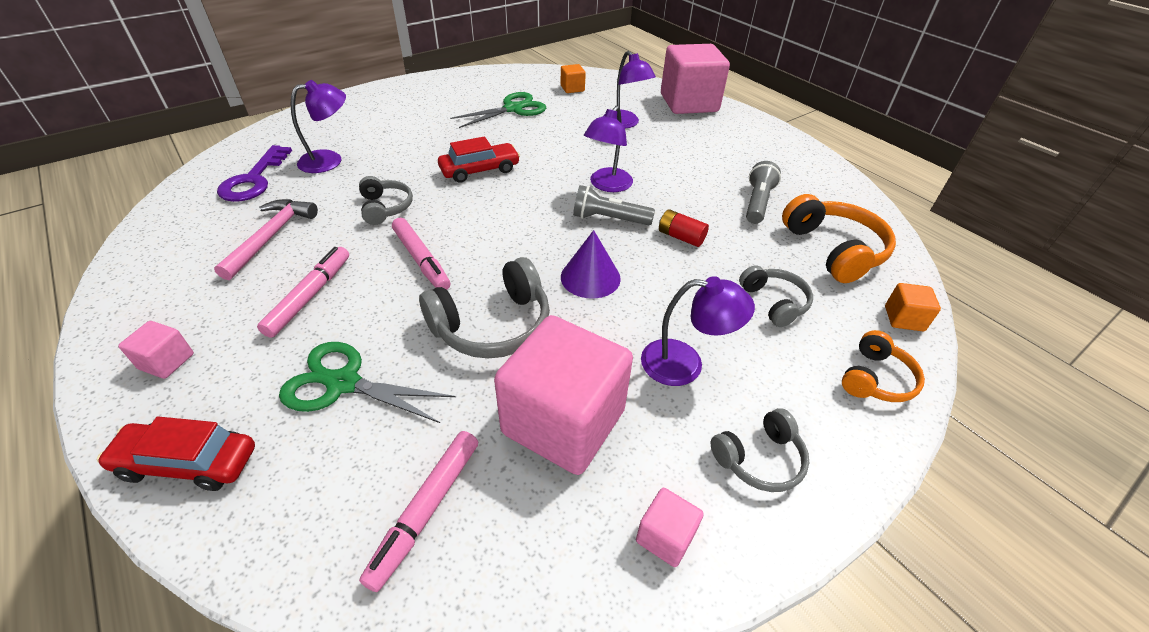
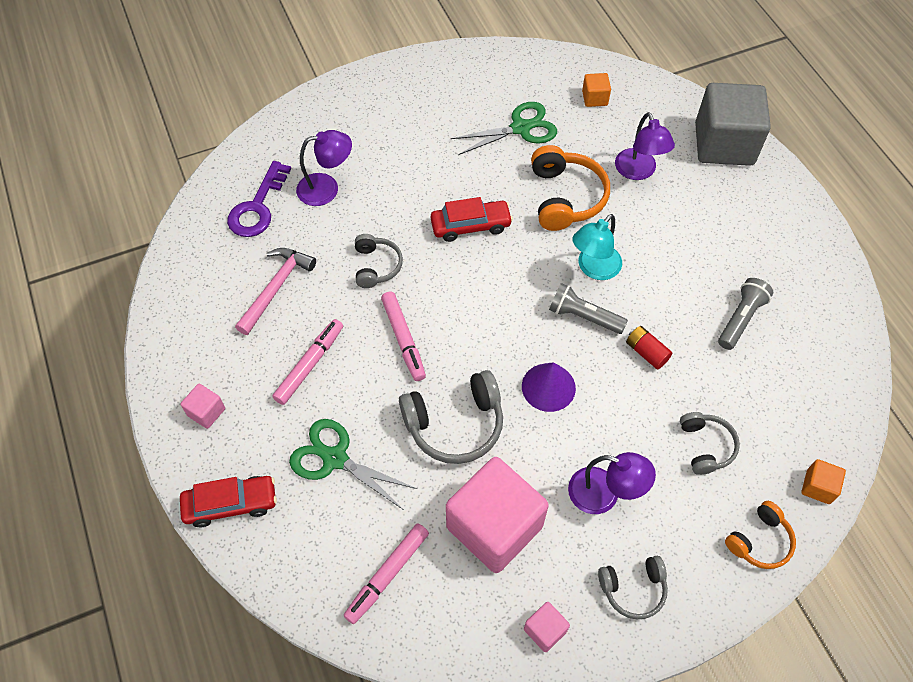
camera: 15 degrees right, 15 degrees up
red car [97,416,255,491] -> red car turned 150 degrees clockwise [180,476,277,527]
purple lamp [584,106,633,192] -> turquoise lamp [572,214,622,280]
pink cube [661,44,730,114] -> grey cube [695,83,771,166]
orange headphones [782,194,896,283] -> orange headphones moved to [531,145,610,231]

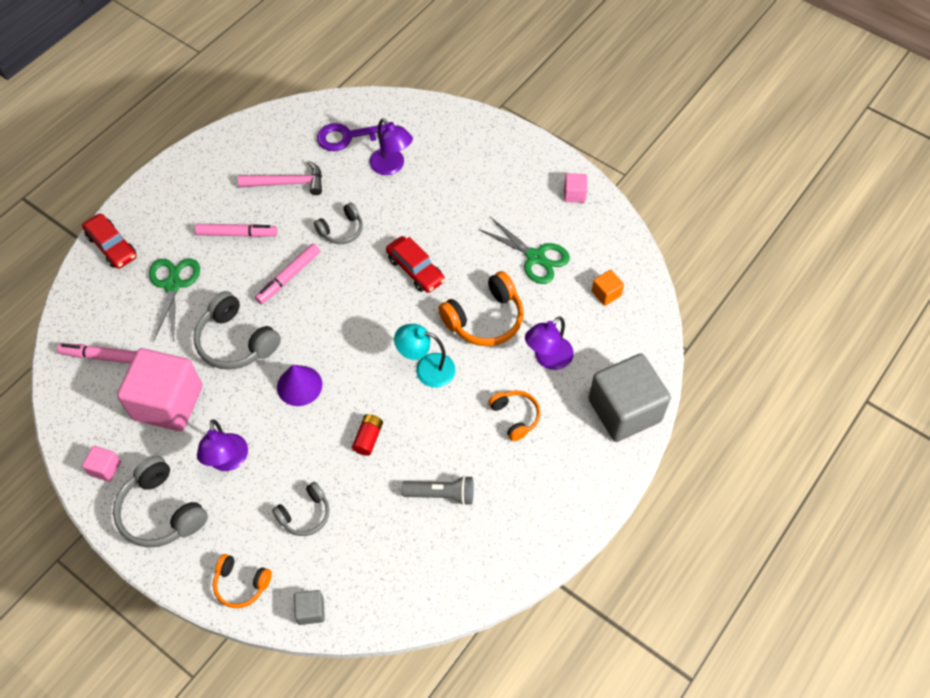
camera: 60 degrees right, 0 degrees up
pink cube [181,384,225,429] -> pink cube moved to [564,173,587,203]
grey flashlight [549,283,628,334] -> none
grey headphones [598,556,668,619] -> grey headphones [113,455,208,548], size x1.65
orange cube [802,459,846,504] -> grey cube [294,590,325,625]
none -> orange headphones [488,390,541,441]

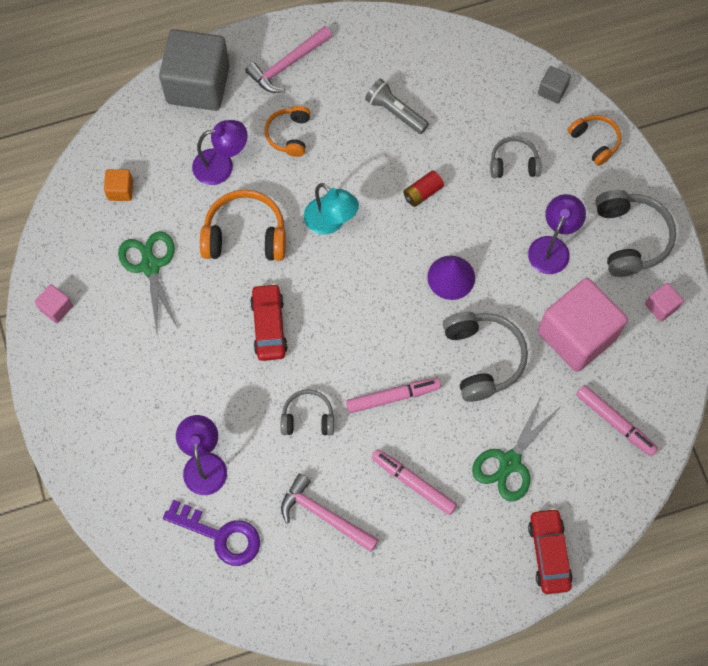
camera: 145 degrees left, 10 degrees up
none -> pink hammer [245,26,332,93]

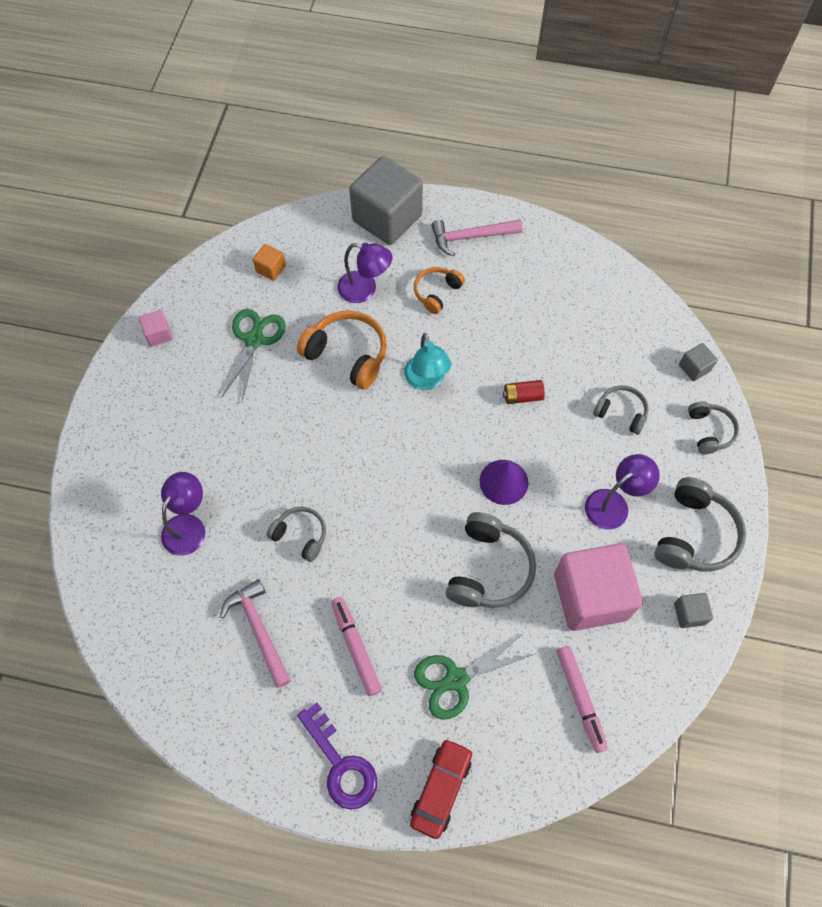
camera: 30 degrees right, 5 degrees down
purple key [163,500,260,566] -> purple key moved to [297,703,377,810]
red car [250,283,288,361] -> none
pink marker [346,378,441,413] -> none
grey flashlight [365,79,429,134] -> none
orange headphones [568,115,621,166] -> grey headphones [688,401,739,454]
pink cube [645,283,684,322] -> grey cube [674,593,713,628]

